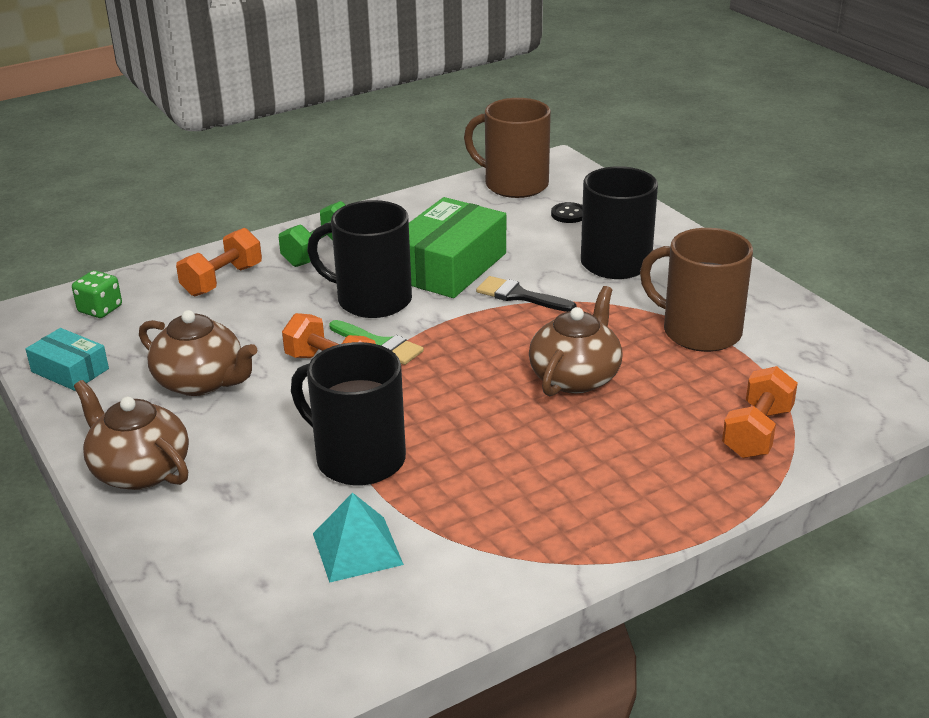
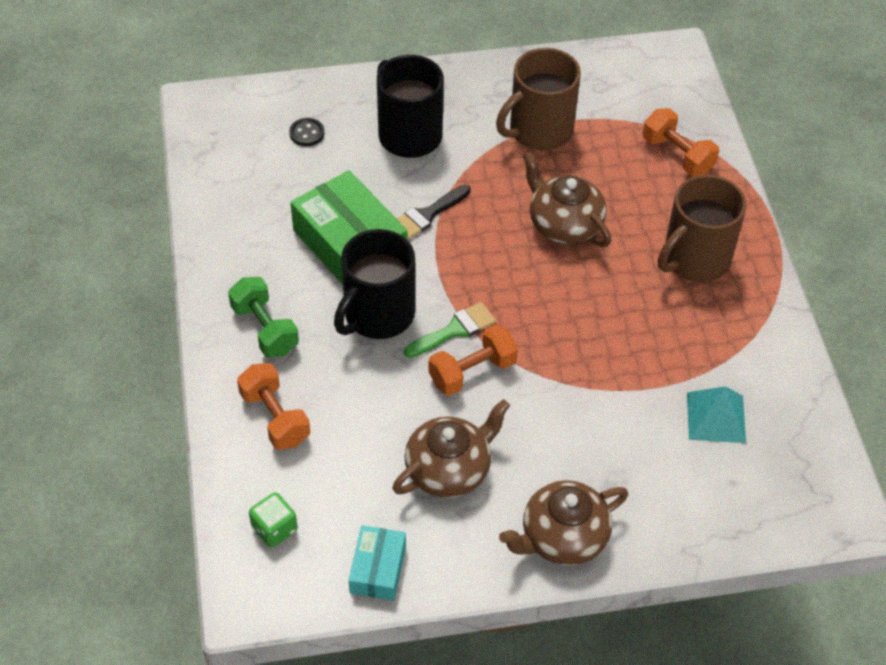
camera: 70 degrees left, 20 degrees up
turquoise box [26,328,109,391] -> turquoise box turned 45 degrees counterclockwise [349,525,406,601]
black mug [291,342,406,485] -> none
brown mug [464,98,551,198] -> brown mug moved to [658,175,747,282]

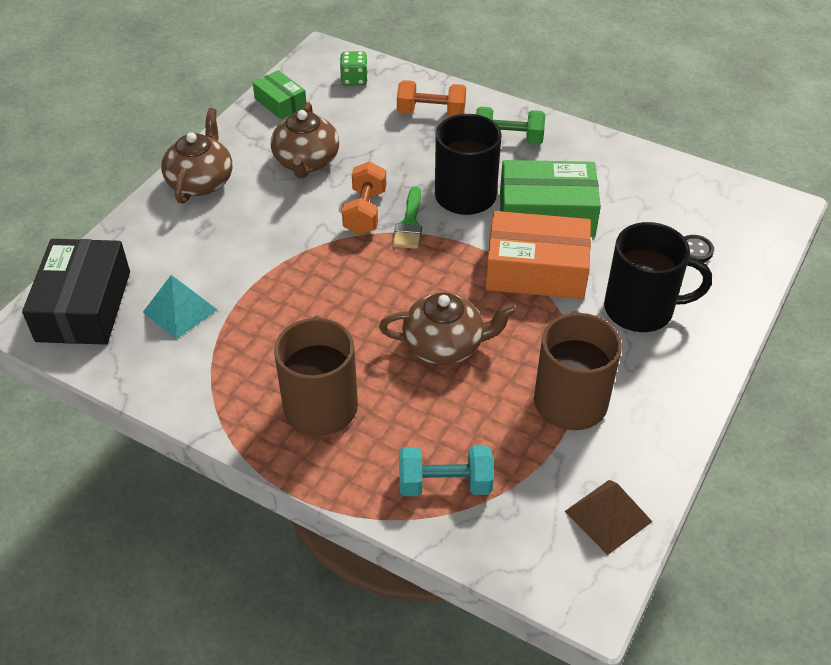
camera: 130 degrees right, 5 degrees down
turquoise box [349,525,406,601] -> green box [253,70,306,119]
black brush [397,185,470,240] -> orange box [486,211,591,299]
orange dumbbell [643,108,719,176] -> turquoise dumbbell [399,446,494,496]
none -> black box [22,239,130,345]
none -> brown pyramid [565,480,653,555]

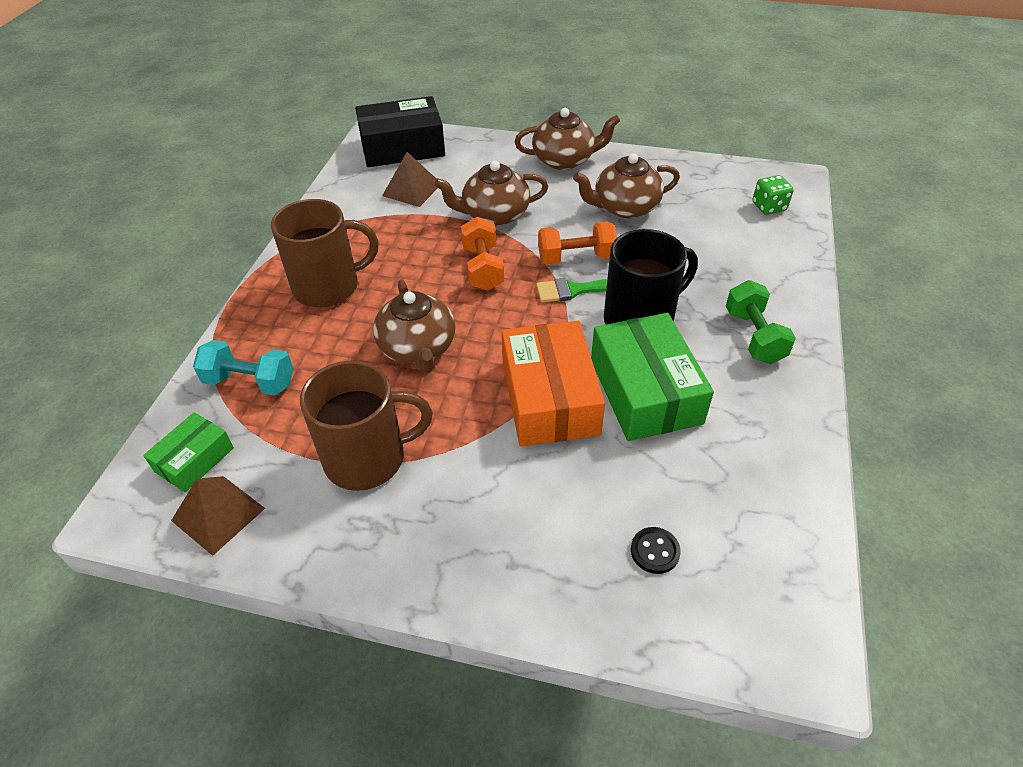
camera: 75 degrees right, 0 degrees up
turquoise pyramid [143,275,217,339] -> brown pyramid [382,152,438,207]
green box [253,70,306,119] -> green box moved to [143,412,234,492]
orange dumbbell [397,80,466,117] -> orange dumbbell moved to [461,217,504,291]
turquoise dumbbell [399,446,494,496] -> turquoise dumbbell turned 60 degrees counterclockwise [193,340,293,395]
black mug [604,222,712,332] -> none
none -> brown teapot [434,161,548,226]

